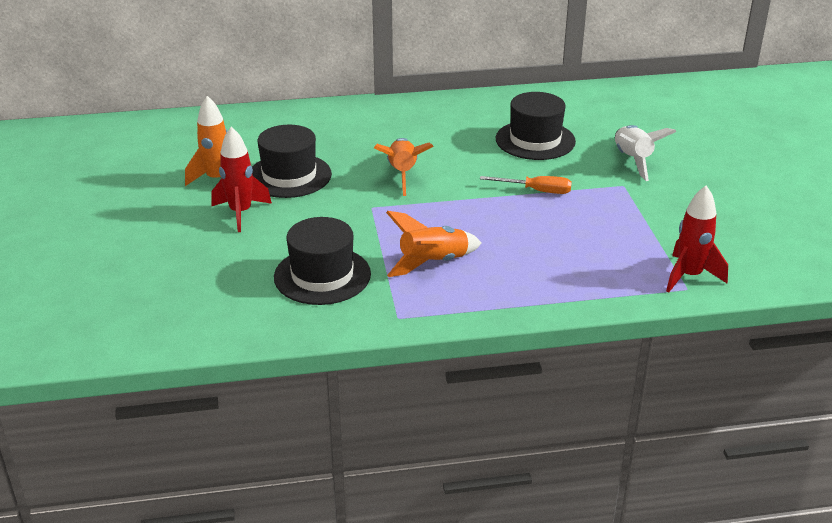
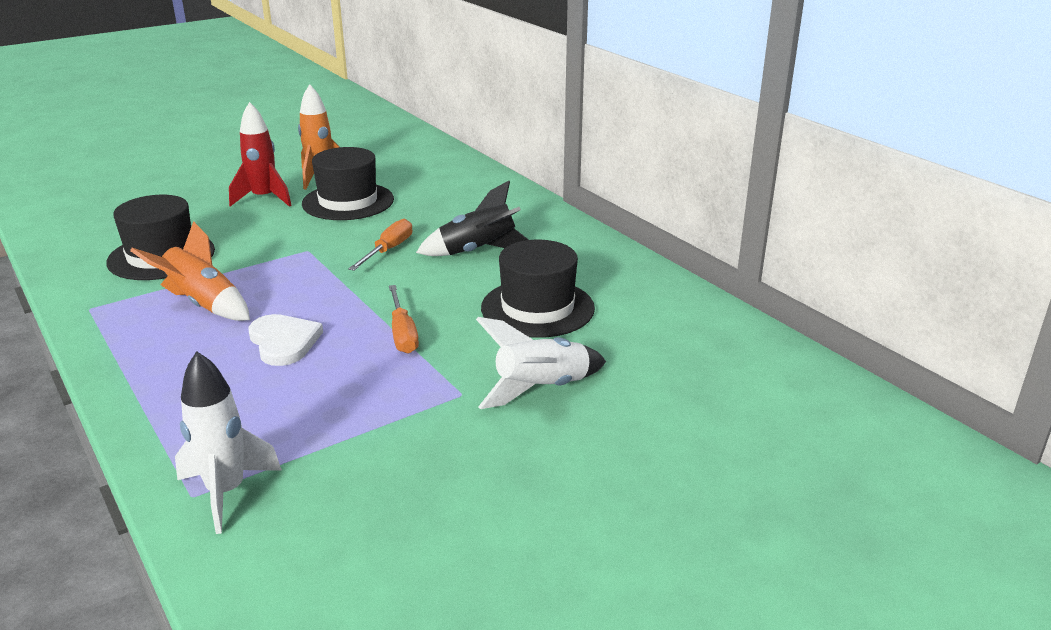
camera: 65 degrees right, 5 degrees down
orange rocket [374,138,434,196] -> orange screwdriver [348,219,412,271]
red rocket [666,185,728,292] -> white rocket [175,351,282,534]
none -> white heart [249,314,323,366]
none -> black rocket [416,181,529,256]

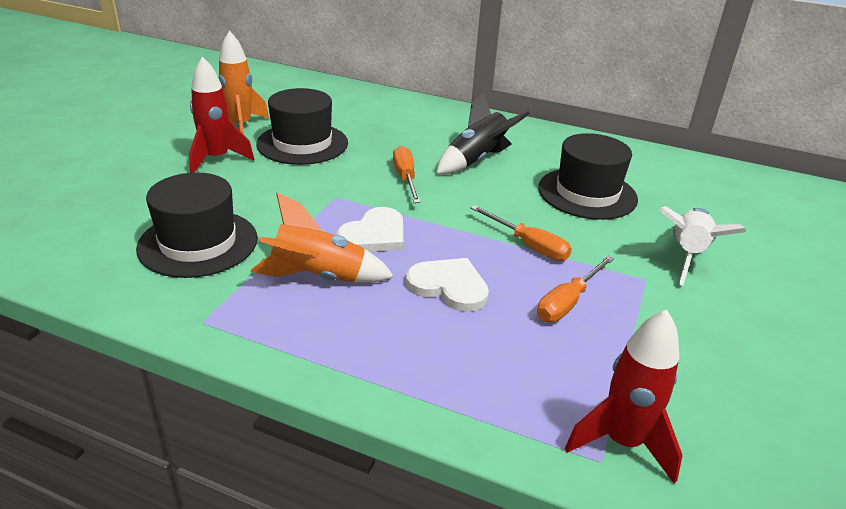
camera: 35 degrees left, 5 degrees up
white rocket [175,351,282,534] -> red rocket [565,309,683,484]
none -> white heart [336,207,403,252]
none -> orange screwdriver [537,256,614,322]

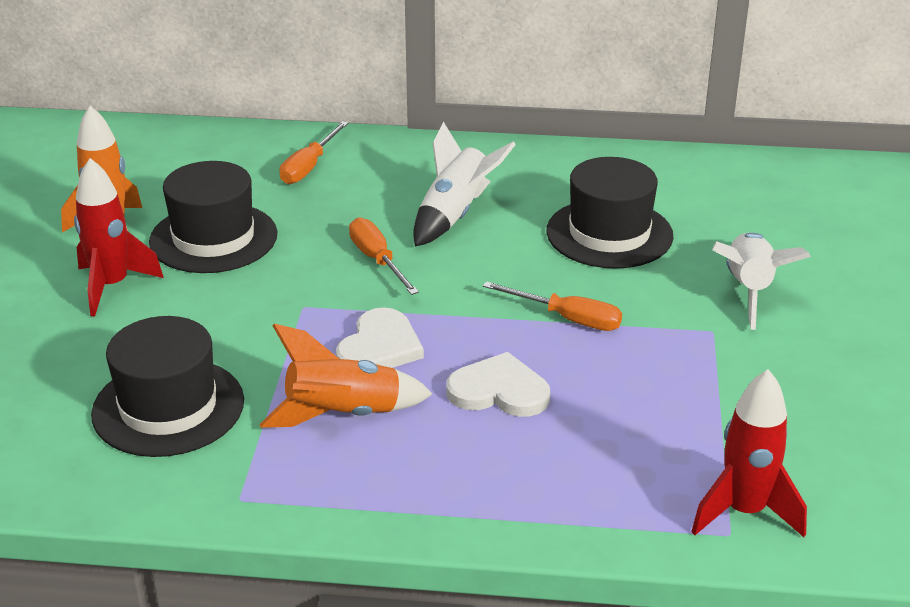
camera: 15 degrees left, 0 degrees up
black rocket [436,92,530,174] -> white rocket [413,122,516,246]
orange screwdriver [537,256,614,322] -> orange screwdriver moved to [279,121,348,184]

